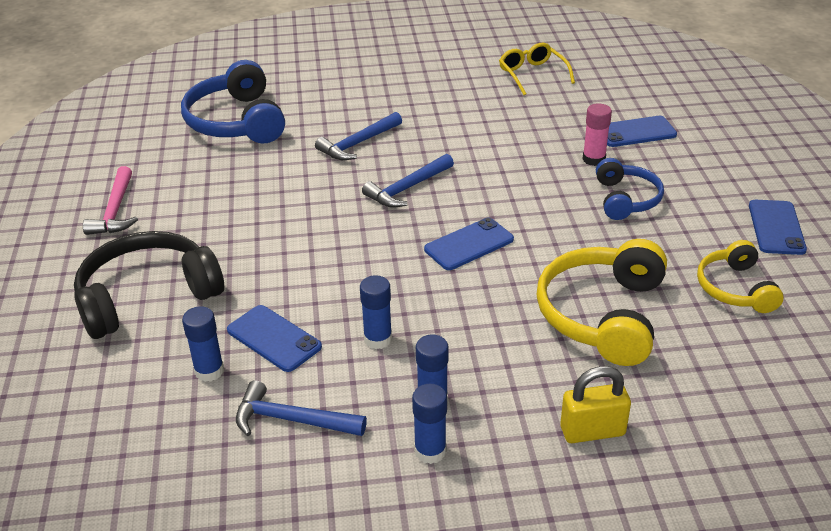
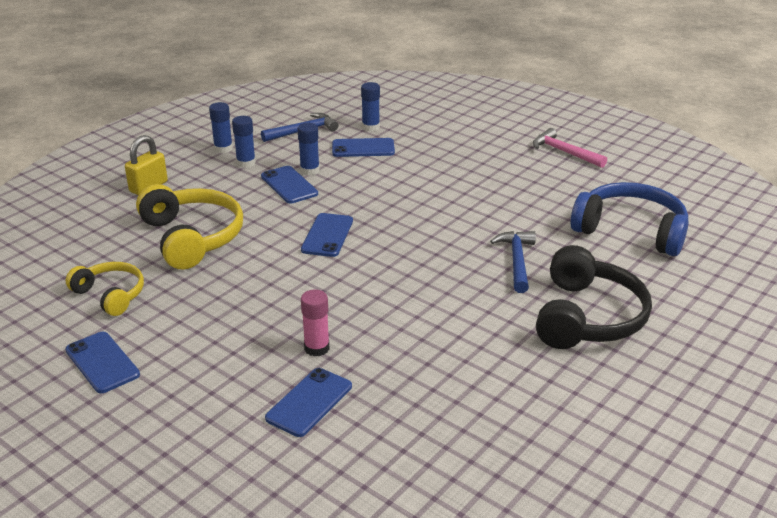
camera: 135 degrees right, 5 degrees down
black headphones [74,231,224,339] -> black headphones moved to [536,245,652,349]
blue hammer [362,154,454,208] -> none
yellow glasses [499,43,575,95] -> none
blue headphones [596,158,664,220] -> none
none -> blue phone [261,166,318,203]

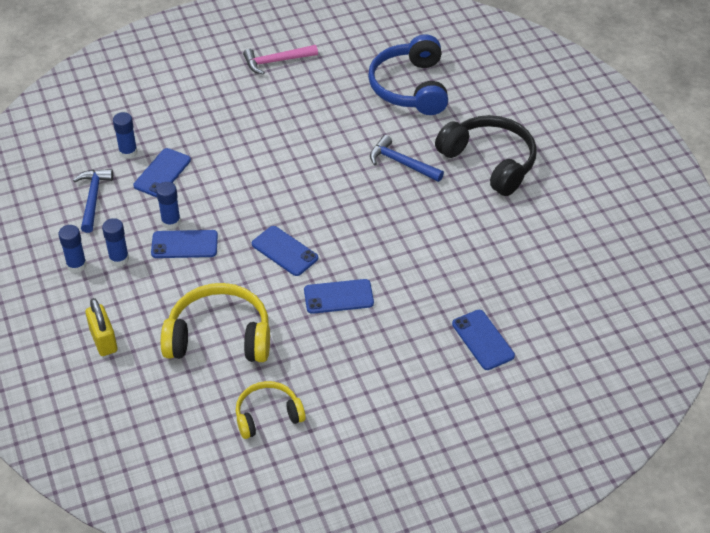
camera: 60 degrees left, 15 degrees up
blue phone [65,332,140,393] -> blue phone moved to [304,279,374,314]
pink glue stick [301,290,330,357] -> none
blue headphones [570,182,689,256] -> blue headphones turned 60 degrees counterclockwise [368,34,448,115]

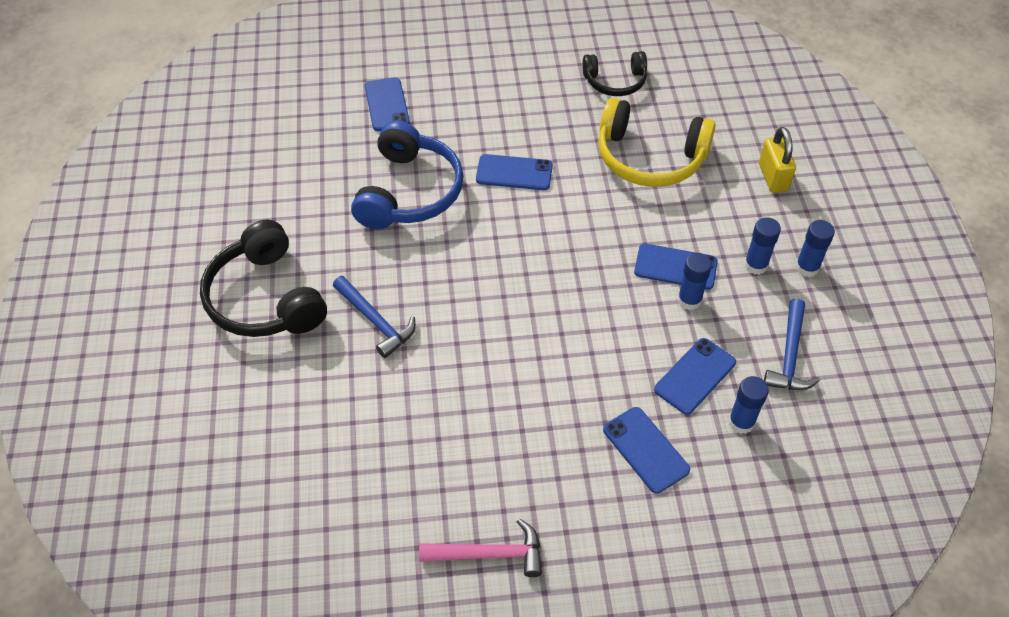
camera: 165 degrees left, 5 degrees up
yellow headphones [236,381,306,439] -> black headphones [583,51,647,96]
blue phone [252,226,318,276] -> blue phone moved to [603,407,690,493]
blue headphones [368,34,448,115] -> blue headphones moved to [351,121,464,229]

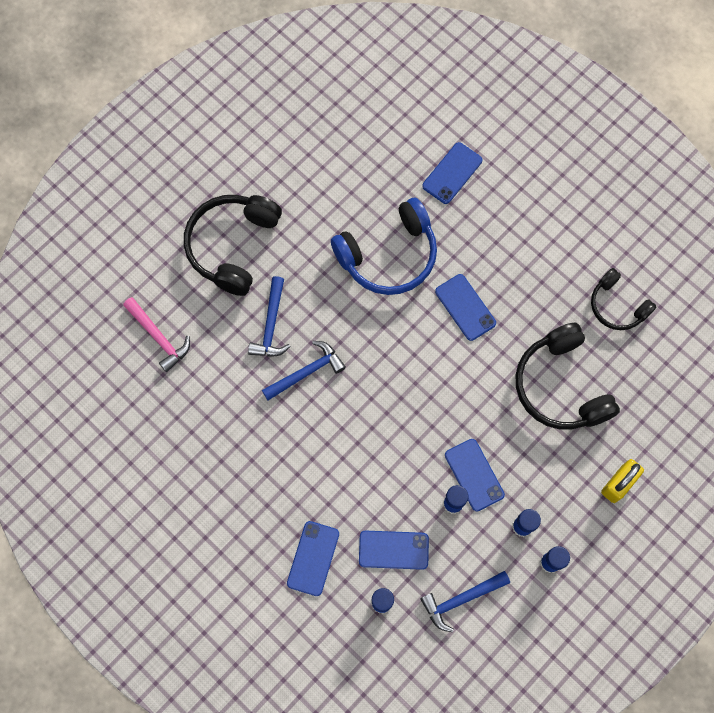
camera: 50 degrees right, 20 degrees up
pink hammer [419,519,542,577] -> pink hammer moved to [123,297,190,372]
yellow headphones [598,98,716,187] -> black headphones [516,323,620,430]
none -> blue hammer [262,341,346,400]

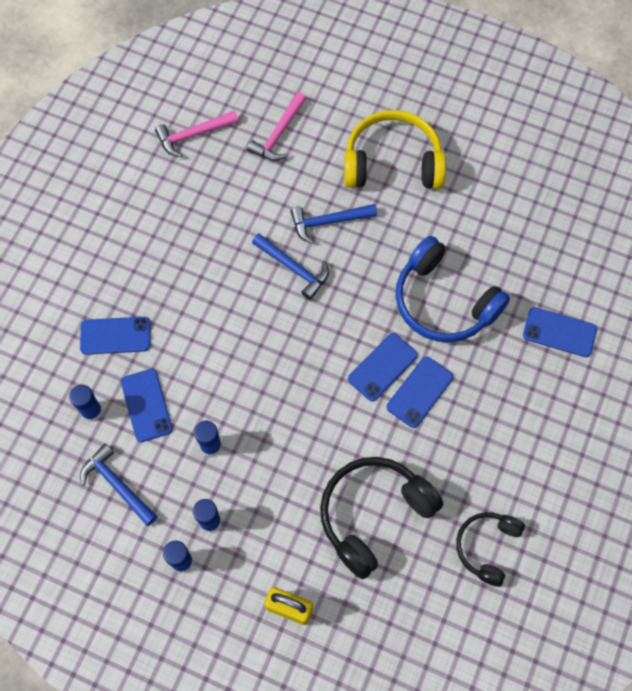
camera: 70 degrees right, 5 degrees down
black headphones [184,195,282,296] -> yellow headphones [344,110,446,189]
blue phone [445,439,505,512] -> blue phone moved to [348,333,418,401]
none -> pink hammer [155,110,239,157]

